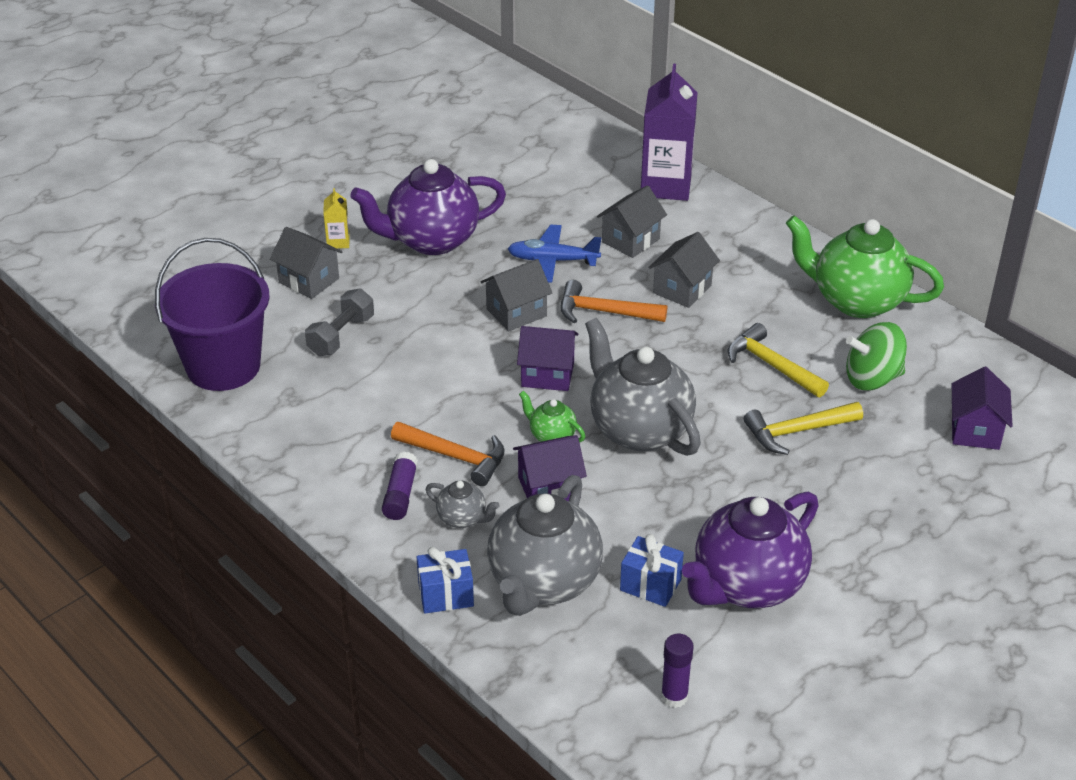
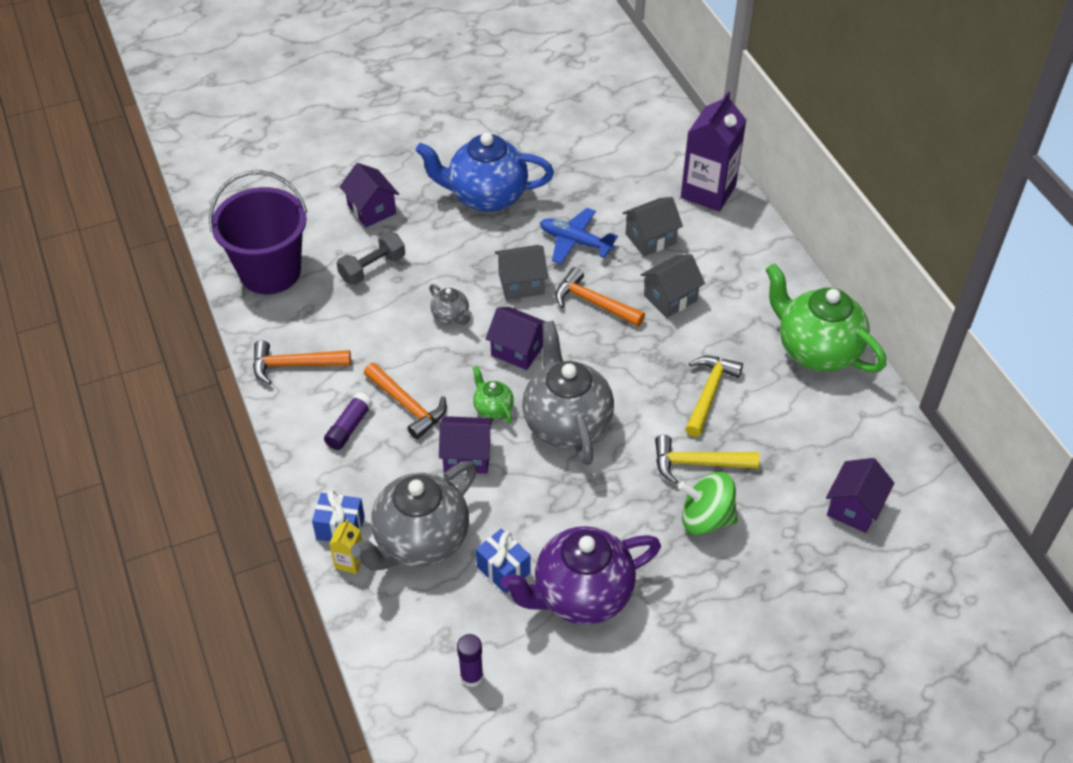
camera: 20 degrees right, 10 degrees up
grey house [270,227,343,299] -> purple house [340,163,399,227]
yellow carton [323,188,350,249] -> yellow carton moved to [329,519,362,574]
purple teapot [350,159,506,255] -> blue teapot [415,133,554,212]
grey teapot [426,481,499,528] -> grey teapot moved to [429,284,472,325]
yellow hammer [728,323,829,397] -> yellow hammer turned 45 degrees clockwise [685,356,743,437]
green spinning top [846,322,907,390] -> green spinning top moved to [678,472,738,535]
none -> orange hammer [253,340,351,385]

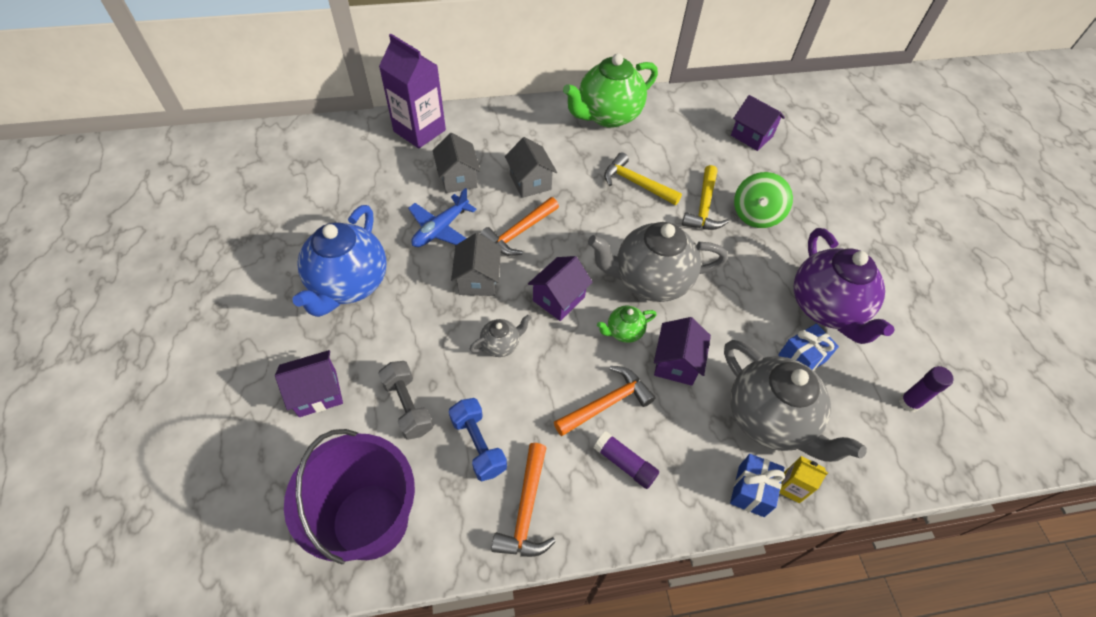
camera: 80 degrees left, 5 degrees up
none -> blue dumbbell [449,398,507,481]

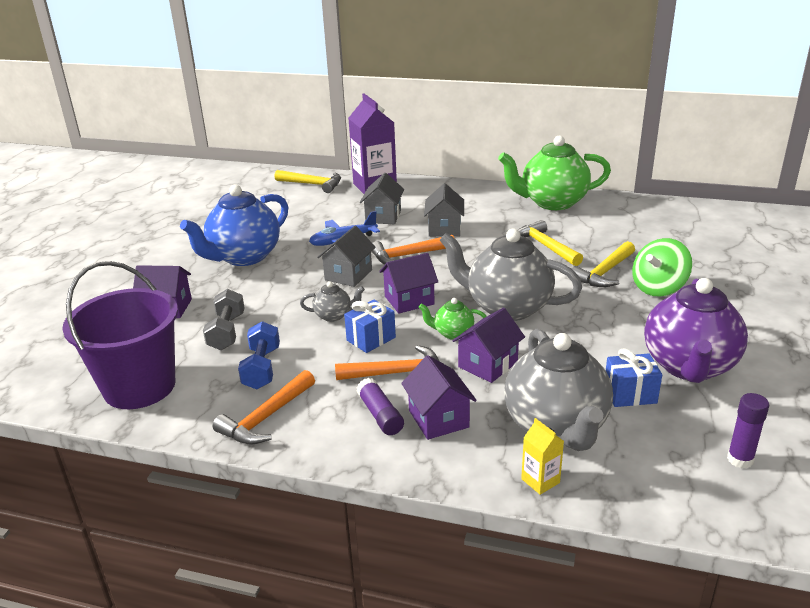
camera: 30 degrees right, 25 degrees down
blue gift [730,454,785,517] -> blue gift moved to [344,300,396,353]
purple house [731,95,785,151] -> purple house moved to [401,355,477,440]
none -> yellow hammer [275,170,341,193]

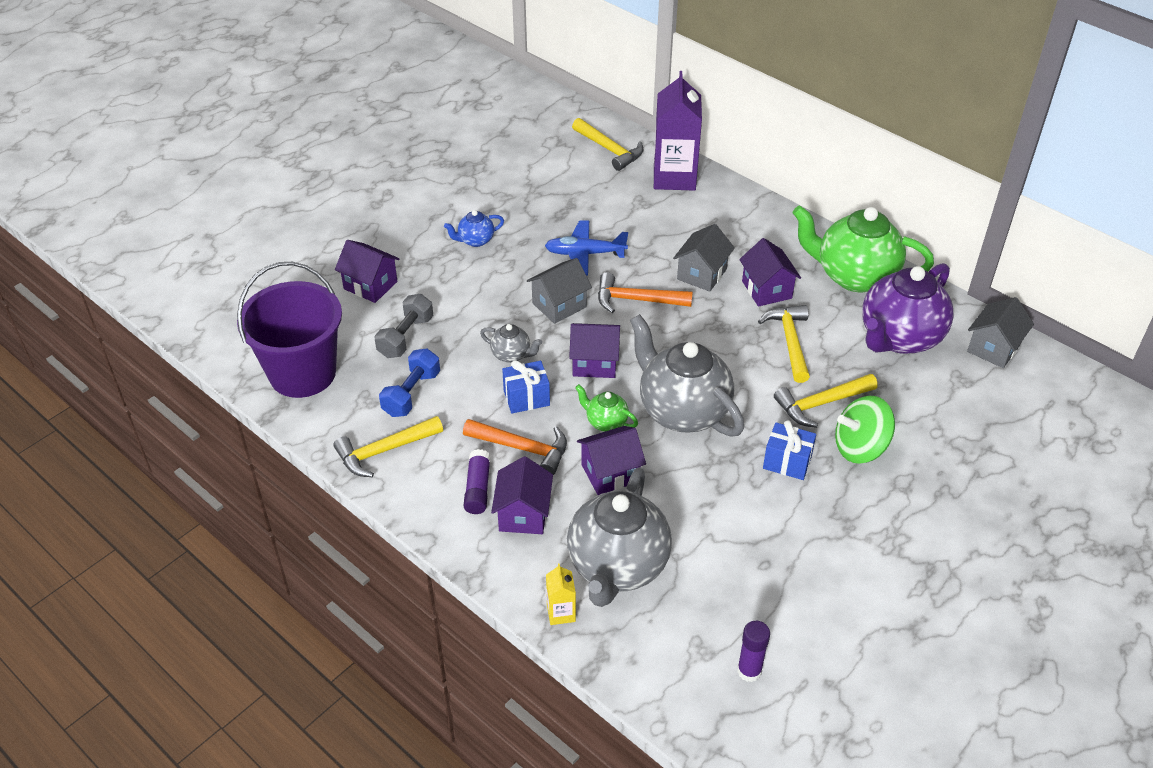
camera: 25 degrees right, 15 degrees up
blue teapot [180,184,288,266] -> blue teapot [444,210,504,247], size x0.45
orange hammer [213,370,315,445] -> yellow hammer [333,416,443,477]
grey house [360,173,404,224] -> grey house moved to [967,297,1034,368]
blue gift [606,348,662,407] -> blue gift moved to [763,420,816,480]
purple teapot [644,278,748,383] -> purple teapot moved to [862,263,954,354]
none -> purple house [739,238,801,307]

